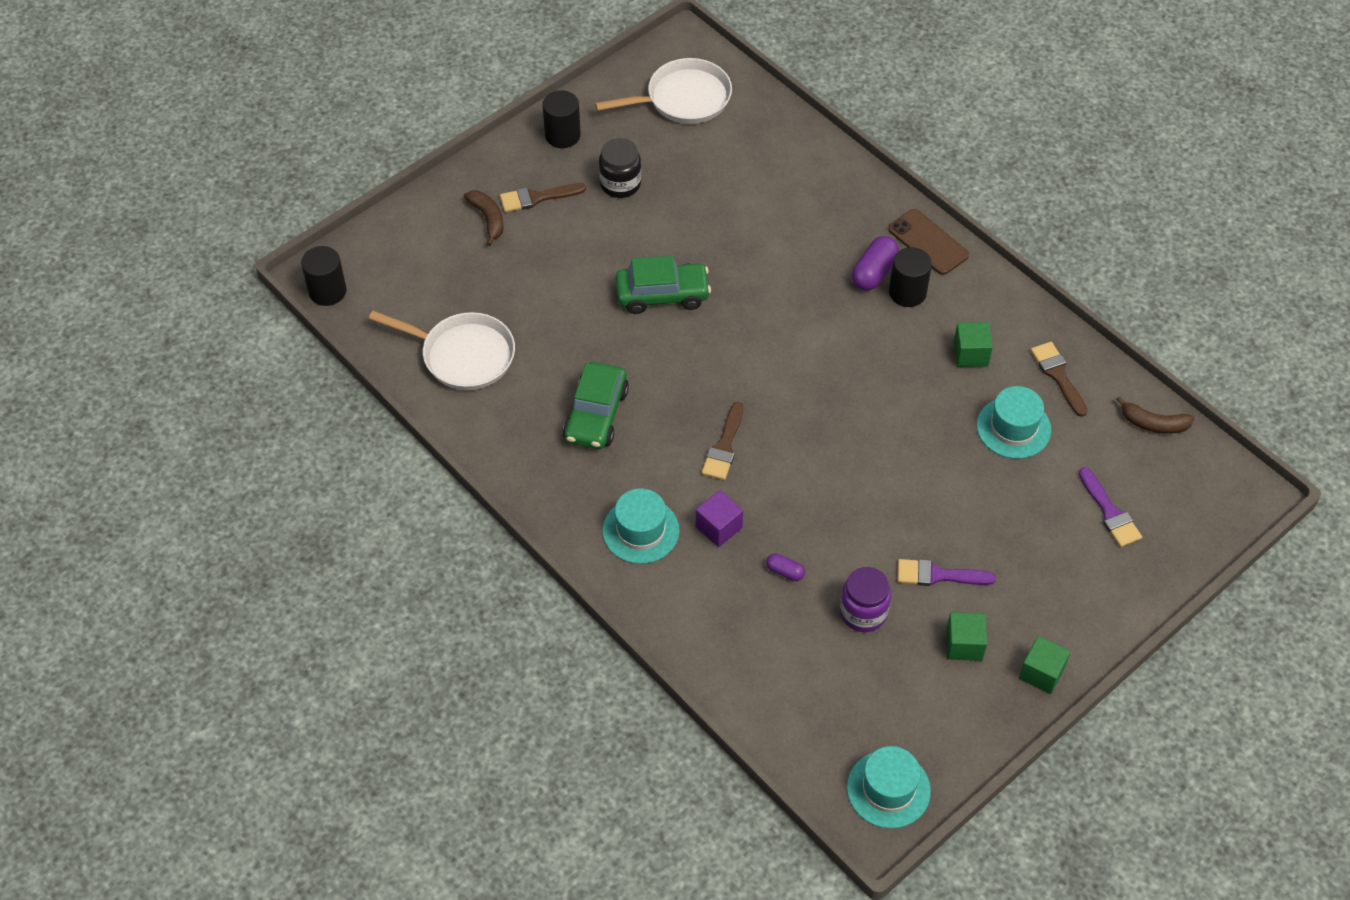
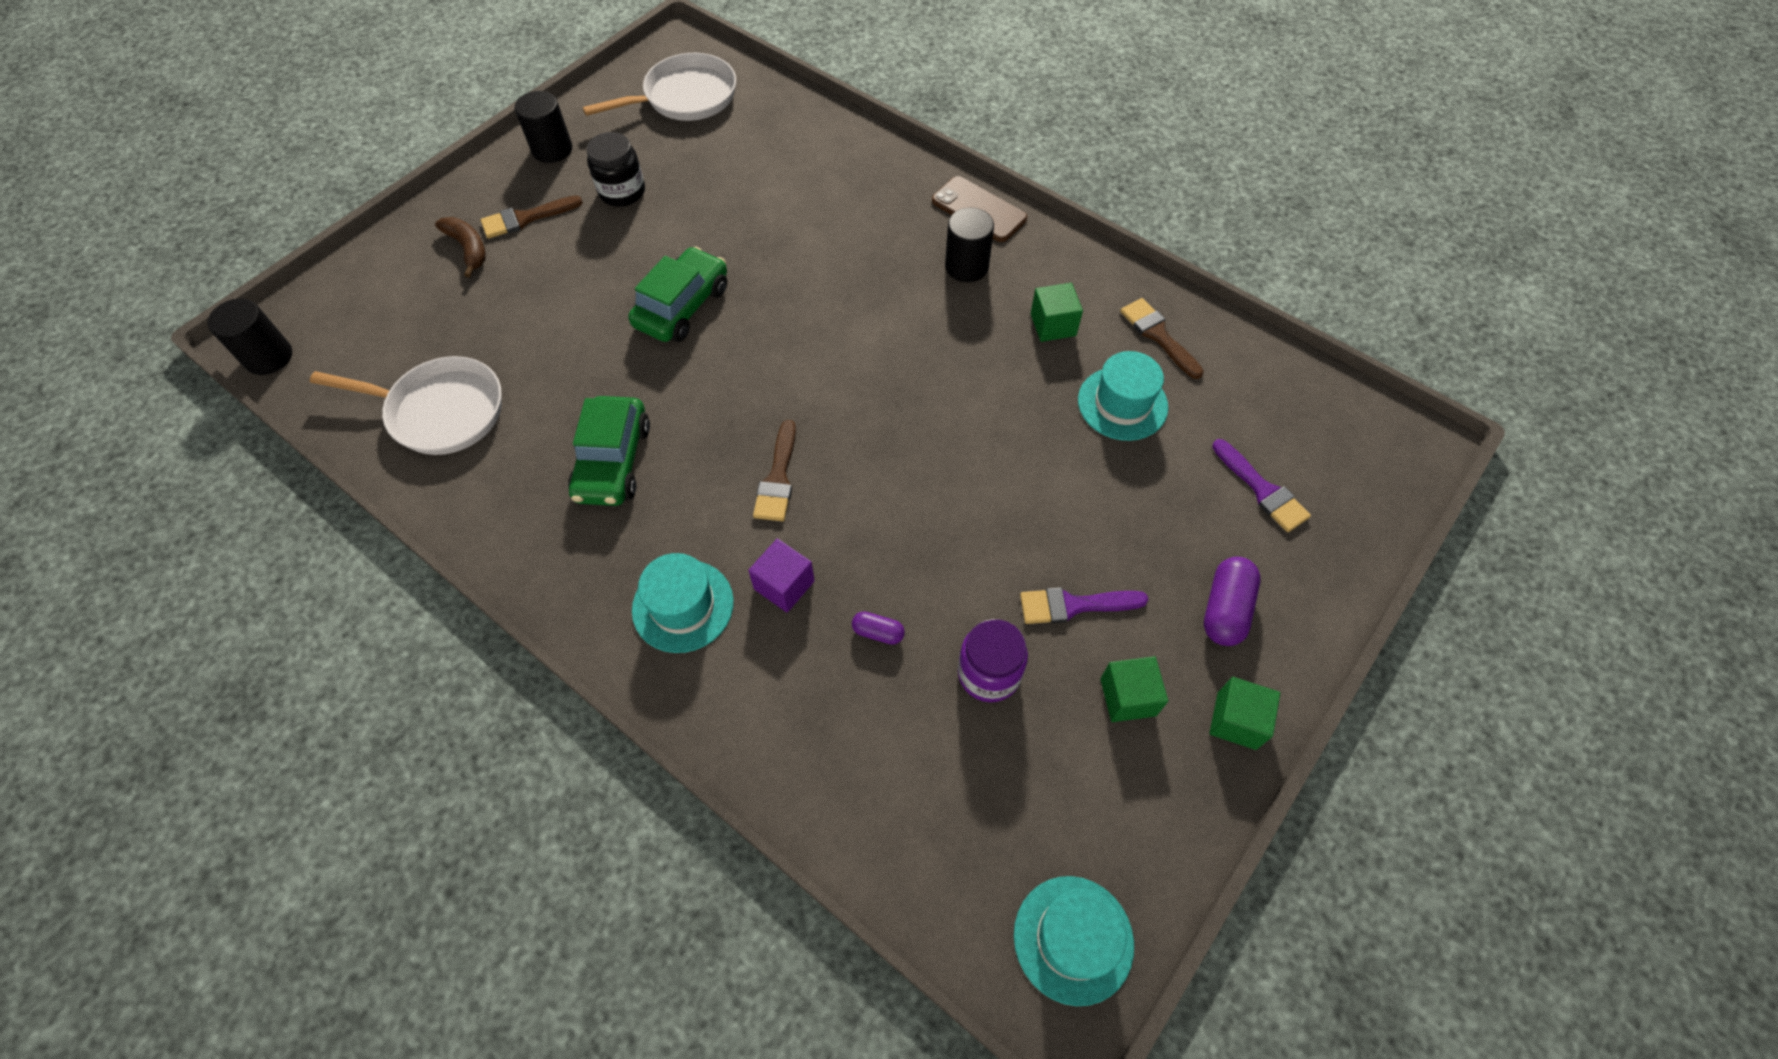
camera: 10 degrees left, 5 degrees up
green car [616,256,711,314] -> green car turned 45 degrees counterclockwise [628,247,727,342]
purple capsule [852,236,899,290] -> purple capsule moved to [1204,557,1260,646]
brown banana [1117,396,1194,434] -> none

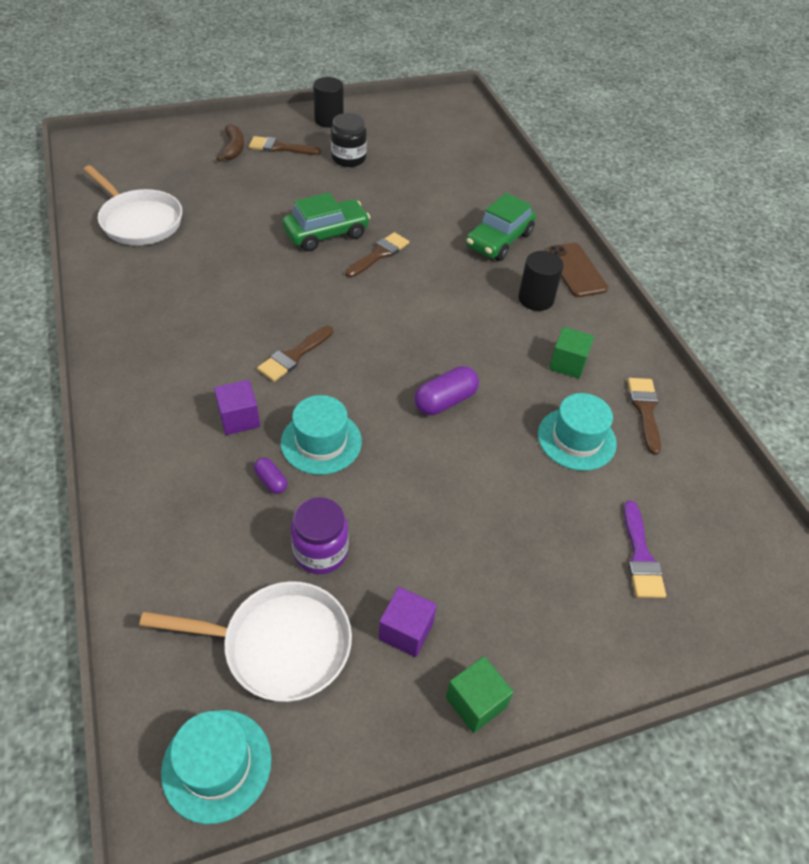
camera: 30 degrees right, 10 degrees down
black cylinder [207,299,292,375] -> none
green car [568,396,650,506] -> green car moved to [466,193,536,261]
white pan [583,53,736,121] -> white pan moved to [139,581,352,702]
turquoise hat [632,553,734,653] -> turquoise hat moved to [281,395,362,475]
purple brush [1020,587,1148,624] -> none
green cube [1100,656,1168,722] -> purple cube [378,587,437,657]
purple capsule [1204,557,1260,646] -> purple capsule moved to [414,366,479,415]
none -> brown brush [345,232,409,278]

